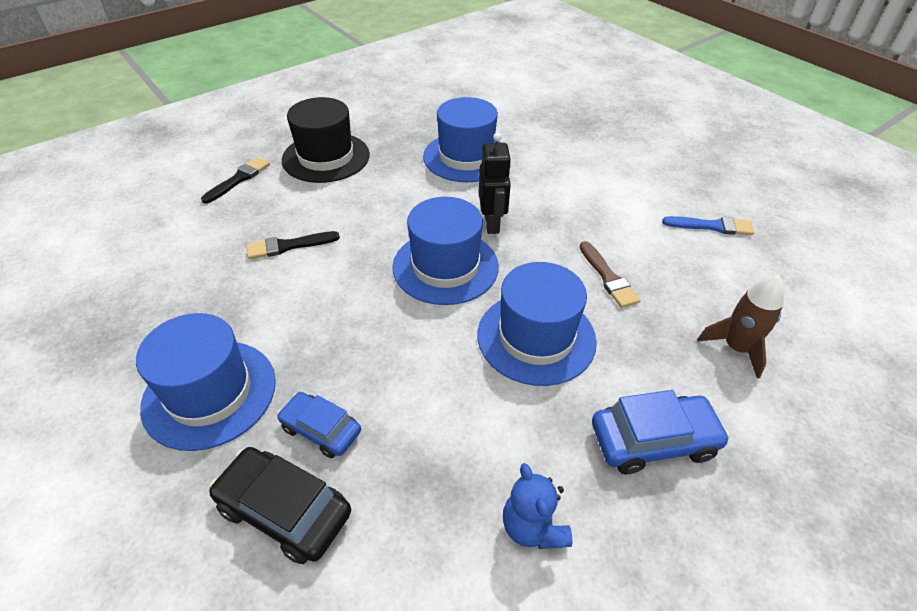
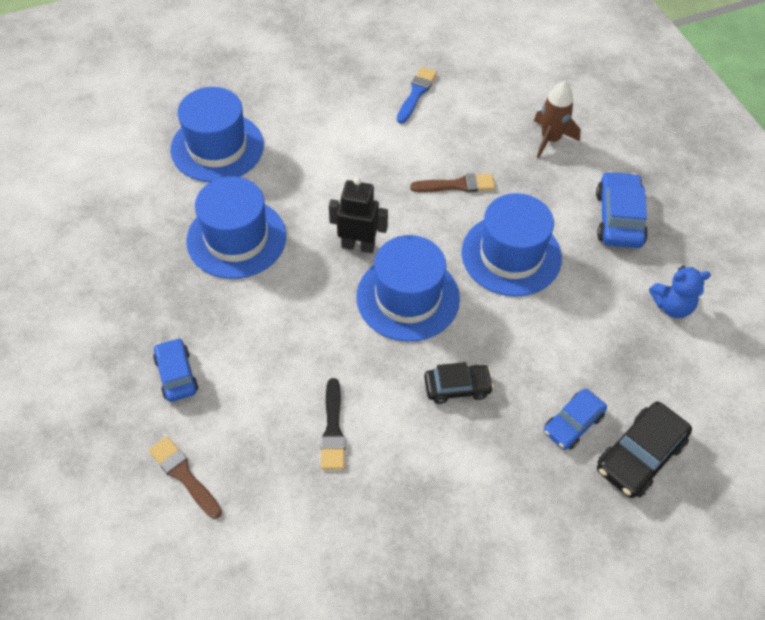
camera: 75 degrees left, 10 degrees up
blue hat [136,313,276,451] -> blue hat moved to [170,87,264,182]
black brush [201,157,270,204] -> brown brush [149,436,222,519]
black hat [282,97,370,183] -> blue car [153,338,198,402]
none -> black car [424,362,494,404]

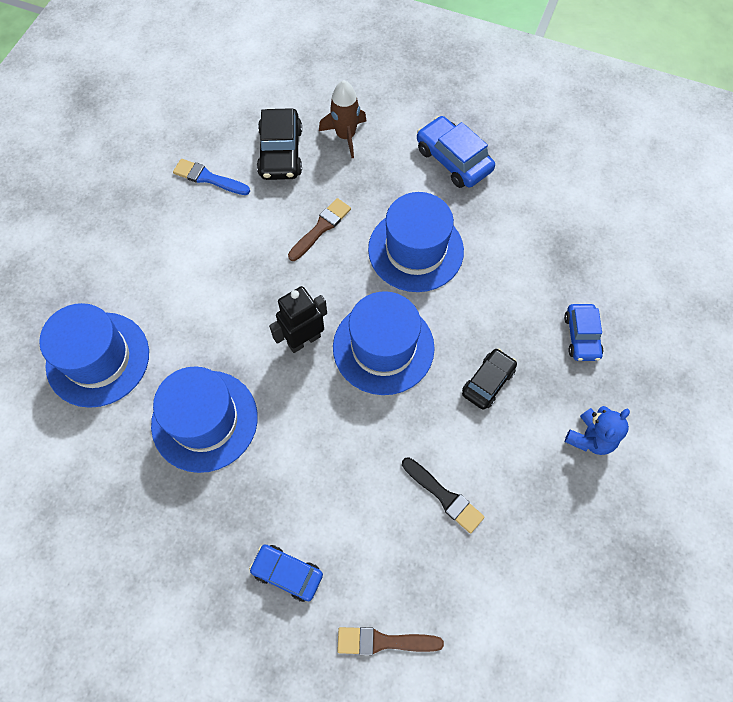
camera: 45 degrees left, 10 degrees up
blue brush [397,67,437,124] -> blue brush turned 45 degrees counterclockwise [173,159,250,195]
black car [597,402,692,498] -> black car moved to [257,108,302,180]
blue teddy bear [649,266,711,318] -> blue teddy bear moved to [565,406,630,455]

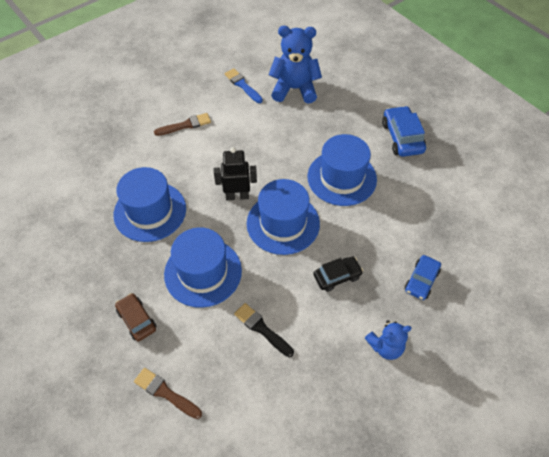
camera: 30 degrees right, 10 degrees down
blue hat [39,303,149,408] -> blue hat moved to [164,227,242,308]
blue car [249,545,323,602] -> brown car [115,293,156,341]
black car [257,108,302,180] -> blue teddy bear [269,26,322,103]
brown brush [288,198,351,261] -> brown brush moved to [154,113,211,136]
brown rocket [319,80,367,158] -> none
black brush [402,457,485,534] -> black brush turned 150 degrees clockwise [234,303,294,357]

